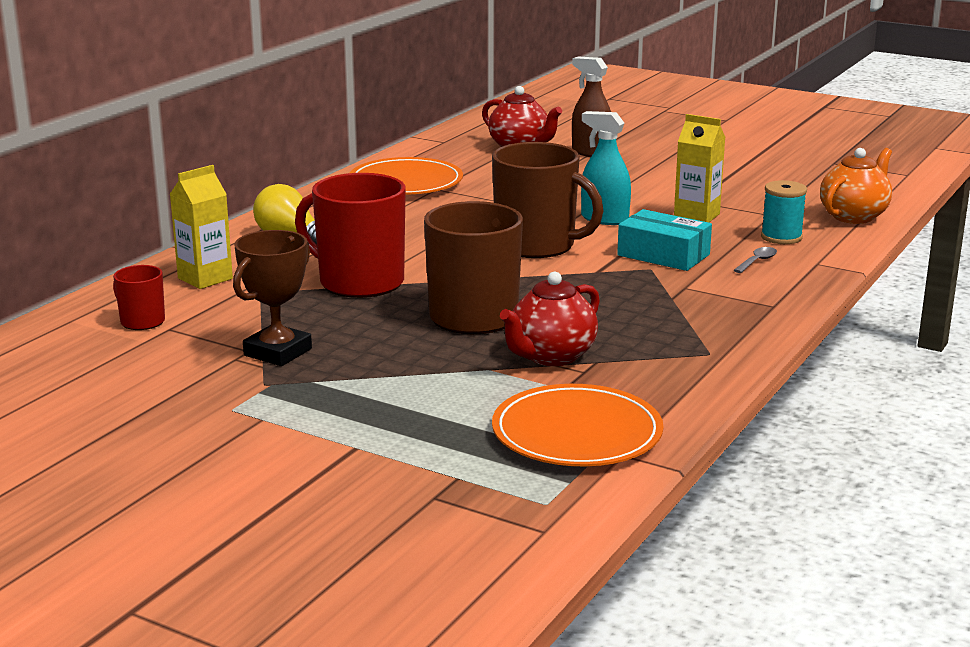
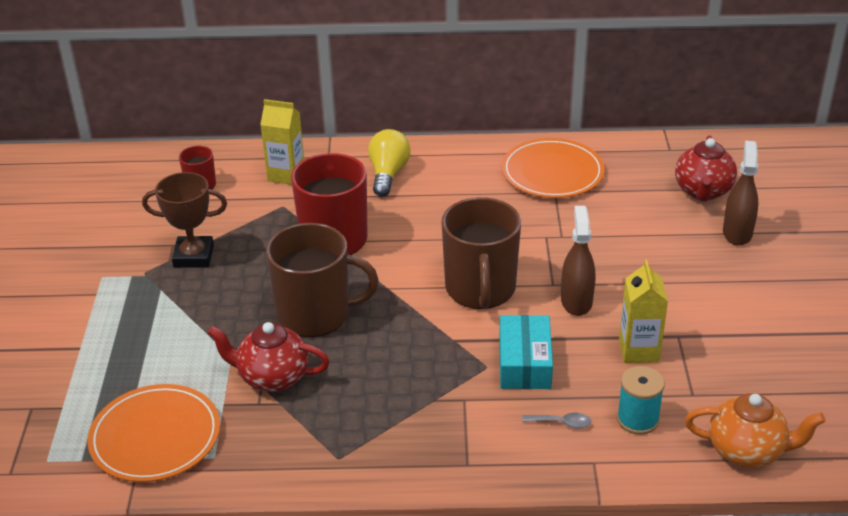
camera: 60 degrees right, 15 degrees up
turquoise spray bottle [581,111,631,225] -> brown spray bottle [561,206,595,316]

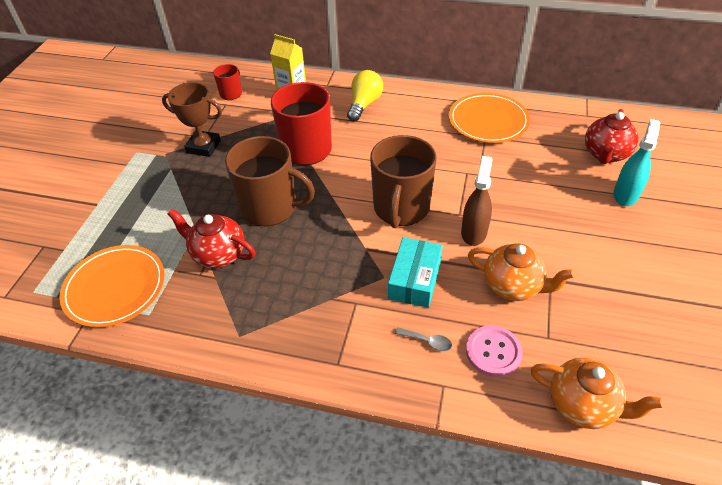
camera: 15 degrees right, 10 degrees up
turquoise spool [617,366,665,435] -> pink button [466,325,523,377]
yellow carton [619,259,668,363] -> orange teapot [468,243,575,301]
brown spray bottle [723,141,759,246] -> turquoise spray bottle [613,119,660,206]

